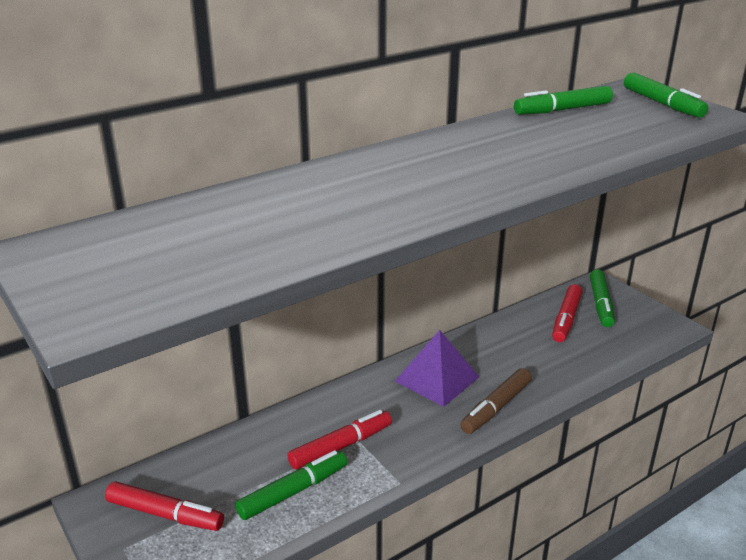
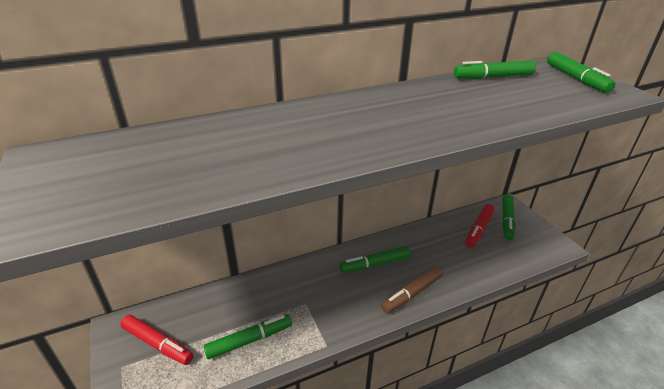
camera: 10 degrees right, 5 degrees up
red marker [287,410,392,470] -> none
purple pyramid [395,330,479,407] -> green marker [340,246,410,273]

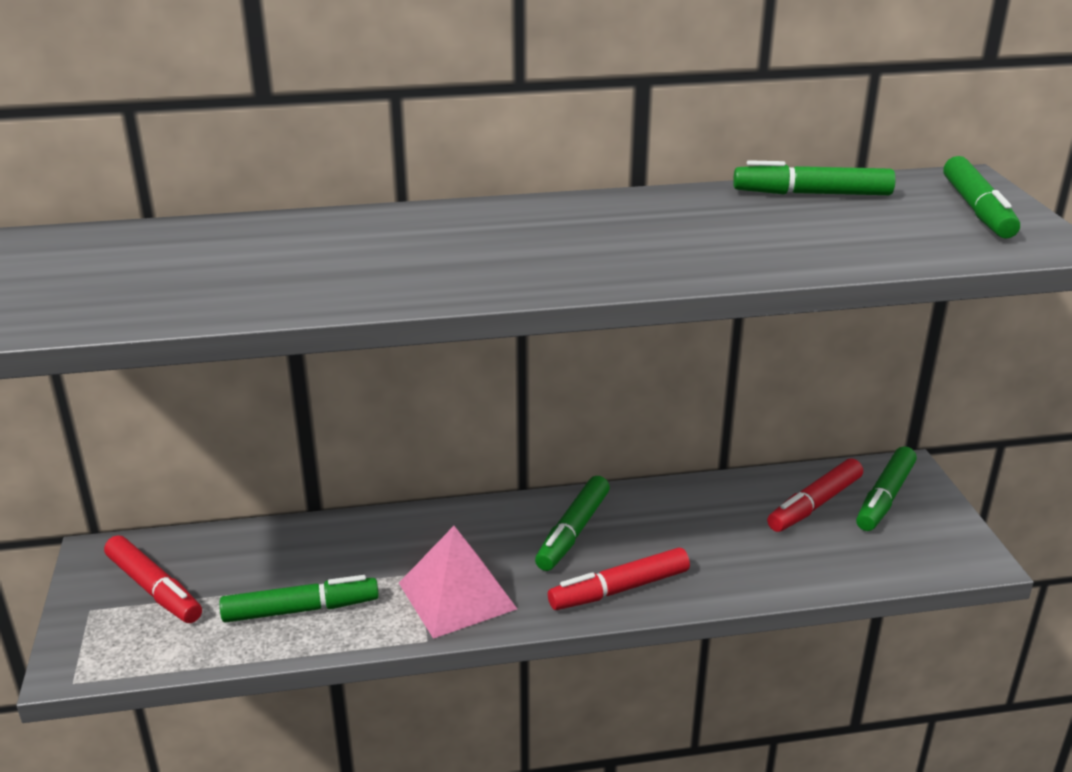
camera: 15 degrees right, 5 degrees down
green marker [340,246,410,273] -> green marker turned 60 degrees counterclockwise [535,476,610,571]
brown marker [381,266,443,314] -> red marker [548,548,690,610]
none -> pink pyramid [399,526,517,639]

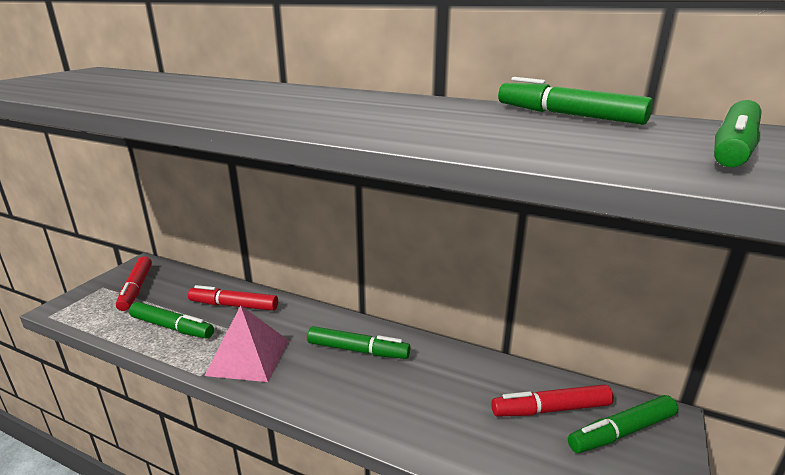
camera: 35 degrees right, 5 degrees down
green marker [535,476,610,571] -> green marker turned 135 degrees counterclockwise [307,326,410,359]
red marker [548,548,690,610] -> red marker moved to [188,285,278,311]

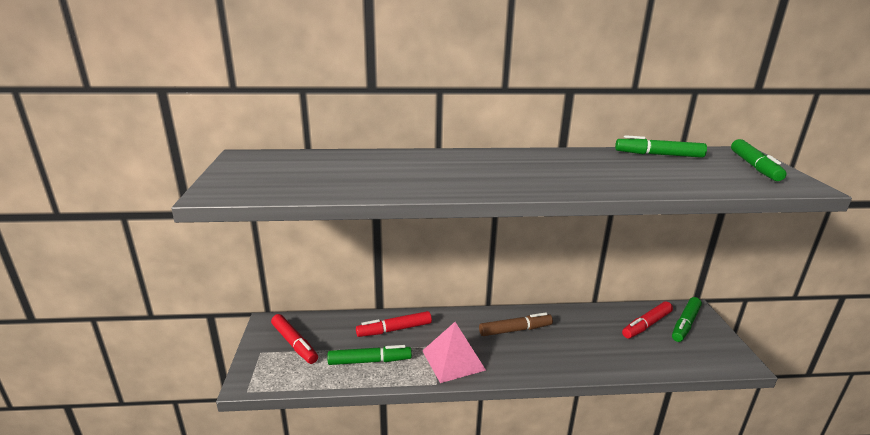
camera: 30 degrees left, 0 degrees up
green marker [307,326,410,359] -> brown marker [479,312,553,336]

